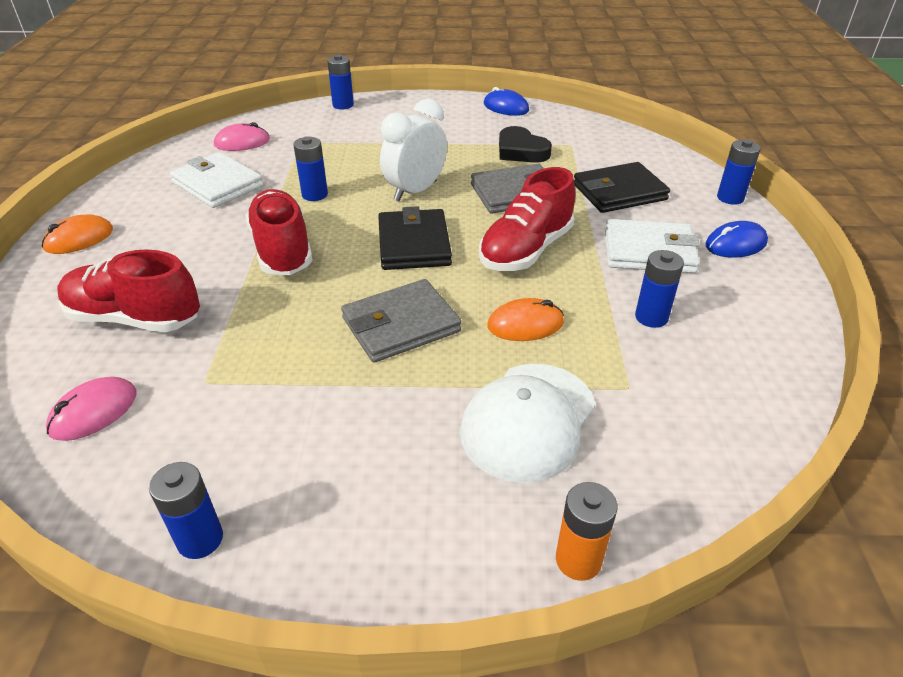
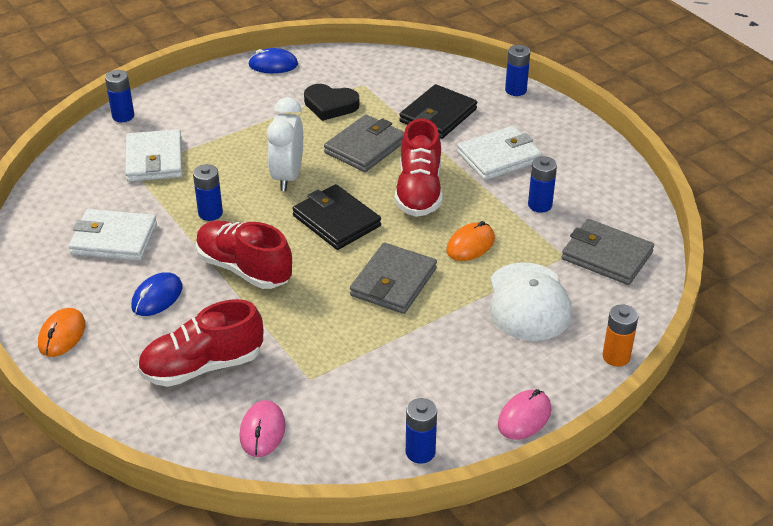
camera: 35 degrees left, 0 degrees up
pink mouse [214,122,270,151] -> pink mouse moved to [498,389,551,440]
blue mouse [705,221,768,258] -> blue mouse moved to [131,272,182,316]
none -> white wallet [125,129,183,182]
none -> grey wallet [562,219,654,285]

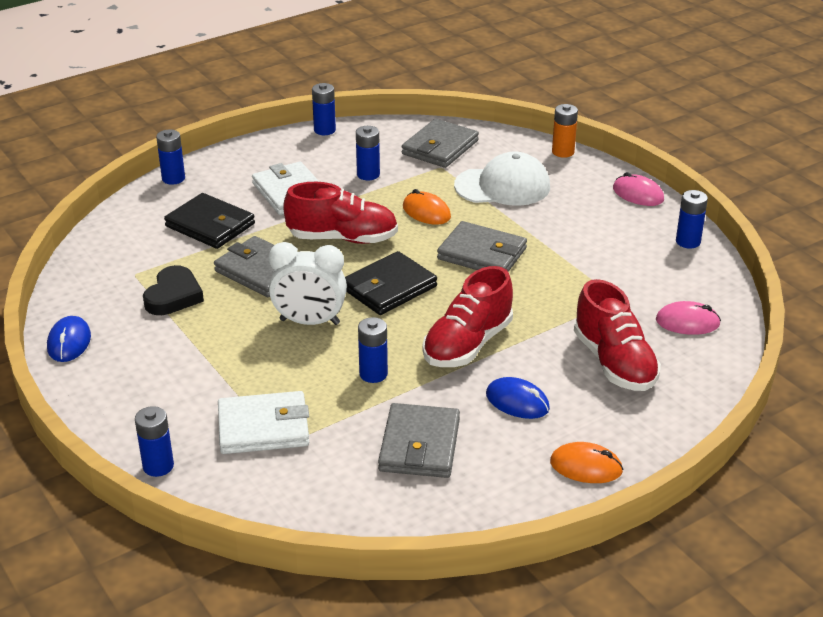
camera: 90 degrees left, 5 degrees down
white wallet [69,209,157,261] -> grey wallet [378,403,460,478]
none -> blue battery [312,83,336,135]

